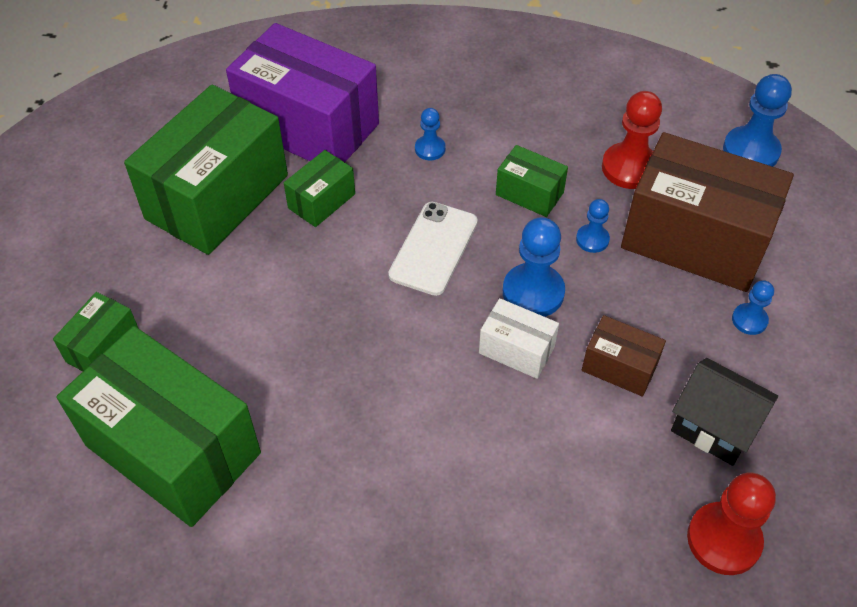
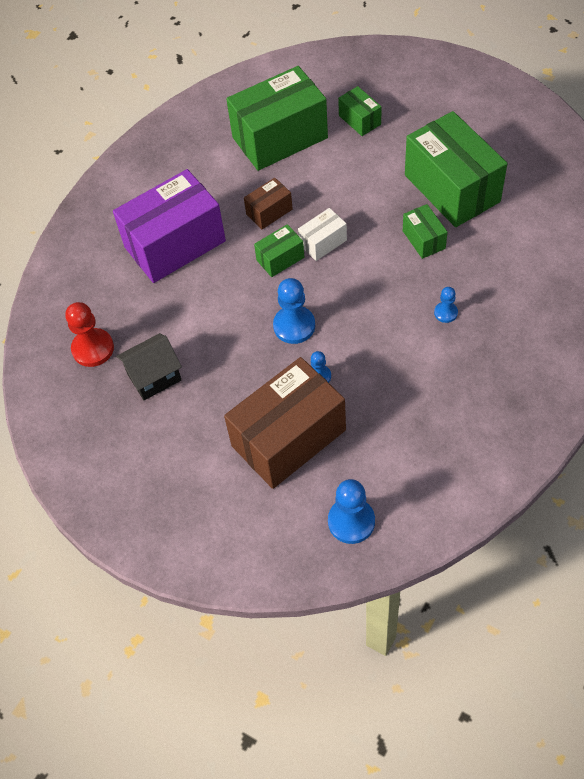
camera: 120 degrees right, 5 degrees up
purple box [226,23,379,162] -> purple box moved to [113,169,226,283]
white phone [388,202,478,296] -> none
white box [479,298,559,379] -> white box moved to [298,208,347,261]
green box [496,145,568,217] -> green box moved to [254,224,304,277]
brown box [582,315,666,397] -> brown box moved to [244,178,293,229]
red pawn [602,91,662,189] -> none
blue pawn [732,280,774,335] -> none

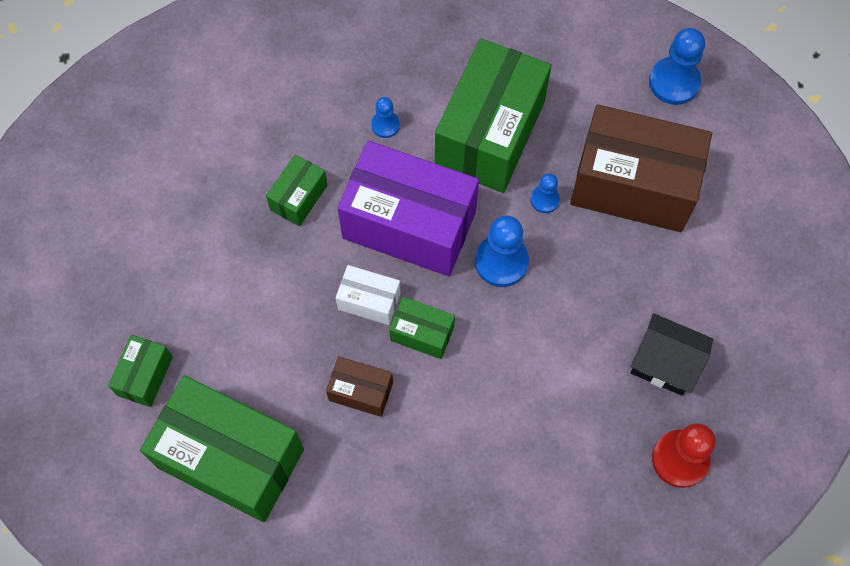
camera: 130 degrees left, 10 degrees up
purple box [113,169,226,283] -> purple box moved to [338,141,479,276]
green box [405,111,508,227] -> green box moved to [435,38,552,193]

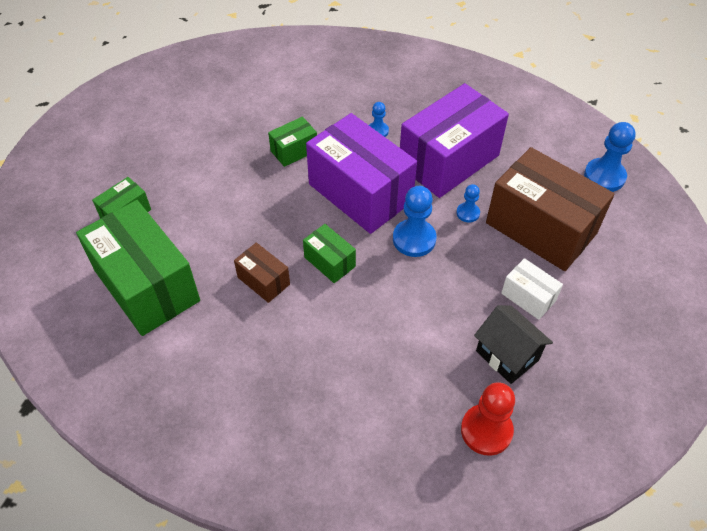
camera: 25 degrees right, 15 degrees down
white box [336,265,401,325] -> white box moved to [501,258,563,320]
green box [435,38,552,193] -> purple box [400,83,509,198]

